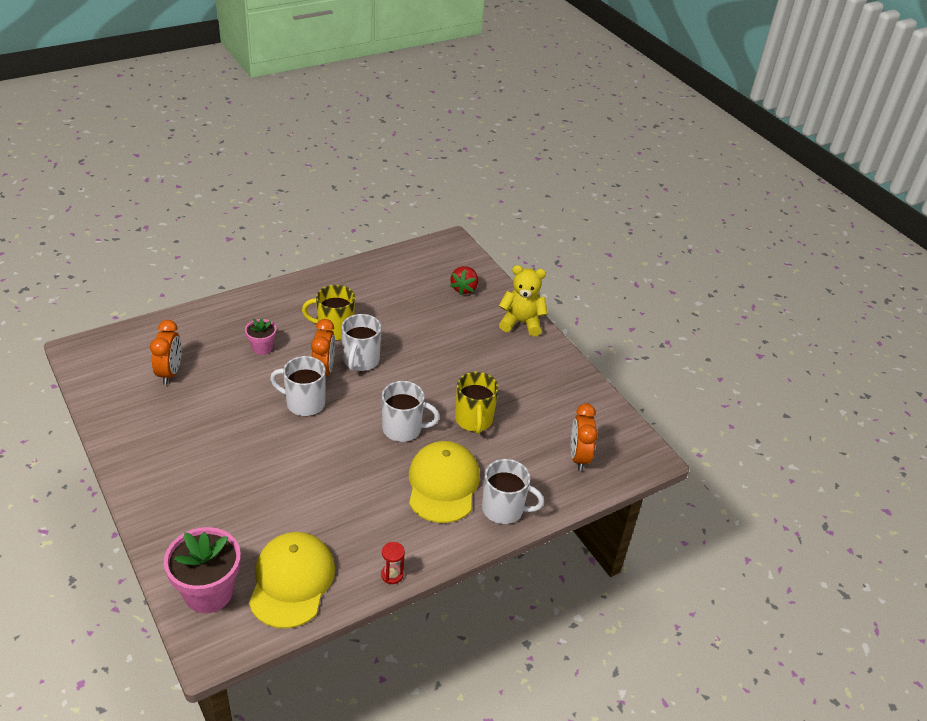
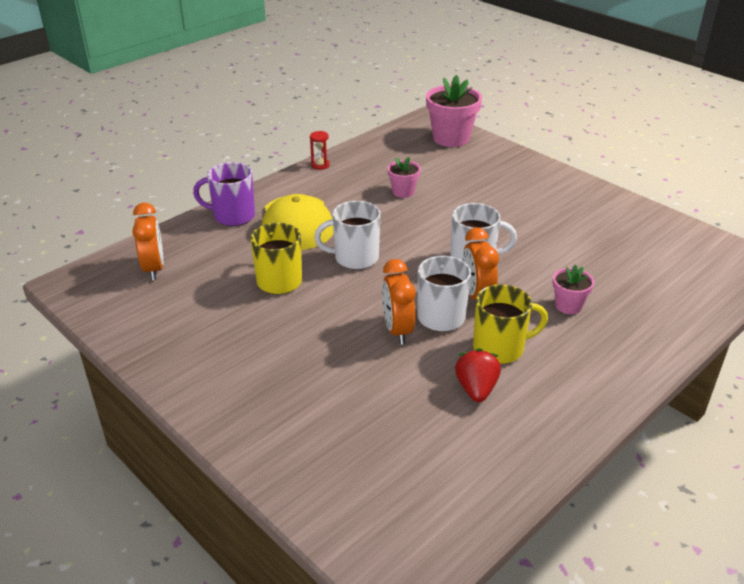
camera: 170 degrees right, 5 degrees down
orange clock [150,320,182,385] -> orange clock moved to [382,259,416,344]
yellow cap [249,532,335,629] -> none
red strawberry [450,266,478,295] -> red strawberry moved to [455,348,501,402]
white mug [482,459,544,524] -> purple mug [193,162,255,226]
yellow teddy bear [499,265,548,336] -> none
none -> pink flower pot [387,157,421,198]

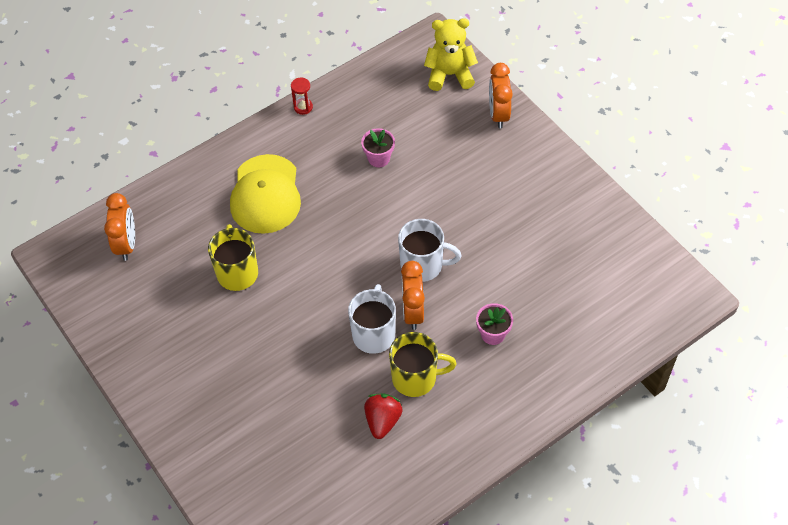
camera: 10 degrees right, 20 degrees up
purple mug [193,162,255,226] -> none
white mug [314,201,381,270] -> none
orange clock [382,259,416,344] -> orange clock moved to [489,63,513,129]
pink flower pot [426,75,482,147] -> yellow teddy bear [424,18,478,91]

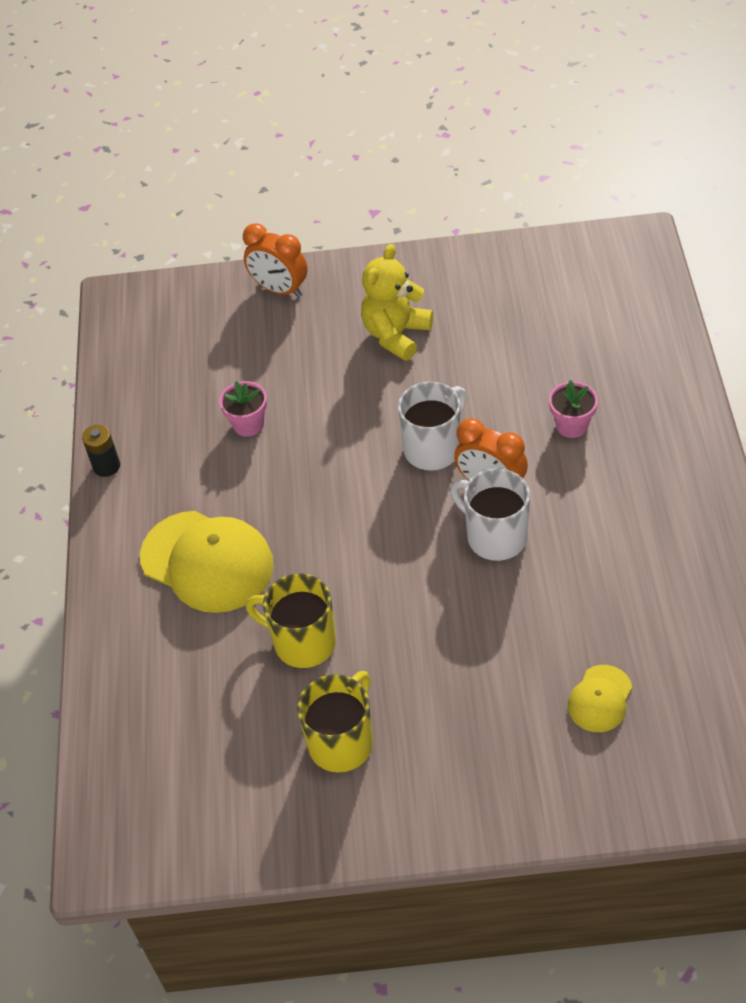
camera: 55 degrees left, 5 degrees down
orange clock [104,193,135,261] -> none
red hourglass [291,78,313,115] -> black battery [82,425,120,477]
red strawberry [364,394,402,439] -> none
yellow mug [389,332,457,397] -> yellow mug moved to [297,671,373,773]
yellow teddy bear [424,18,478,91] -> yellow teddy bear moved to [361,244,433,361]
none -> yellow cap [568,665,632,732]

